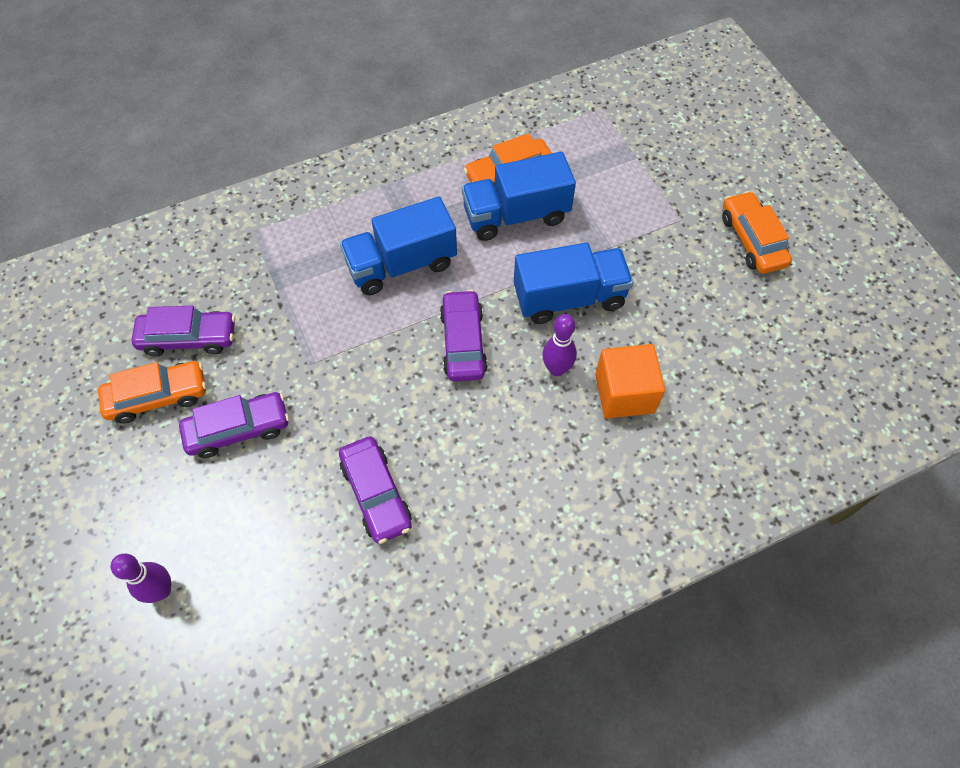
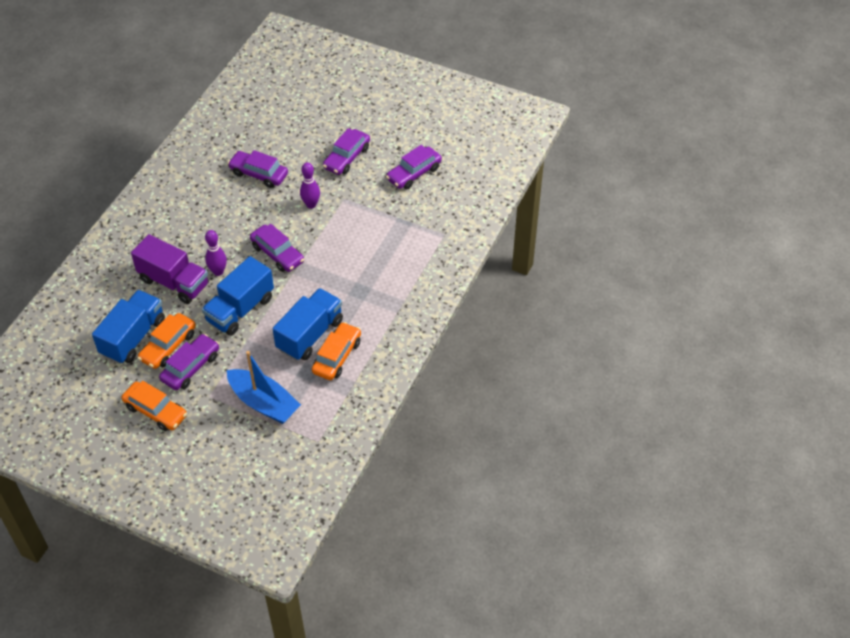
camera: 140 degrees right, 10 degrees down
orange car [98,361,206,423] -> orange car moved to [138,313,196,369]
purple bowling pin [110,554,171,603] -> purple bowling pin moved to [300,162,320,209]
blue truck [340,196,457,295] -> blue truck moved to [92,290,165,364]
orange cube [595,344,665,418] -> purple truck [131,234,209,304]
none -> purple car [159,334,219,390]
none -> blue boat [227,351,301,424]

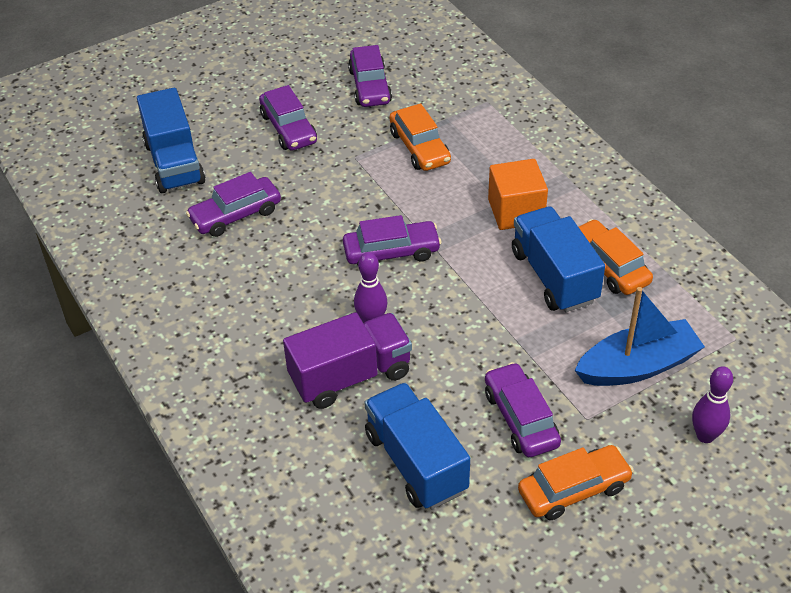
camera: 55 degrees left, 5 degrees down
orange car [138,313,196,369] -> orange car moved to [389,103,451,171]
blue truck [202,256,274,336] -> blue truck moved to [137,88,205,193]
purple bowling pin [300,162,320,209] -> purple bowling pin moved to [692,366,733,443]
none -> orange cube [488,159,548,230]

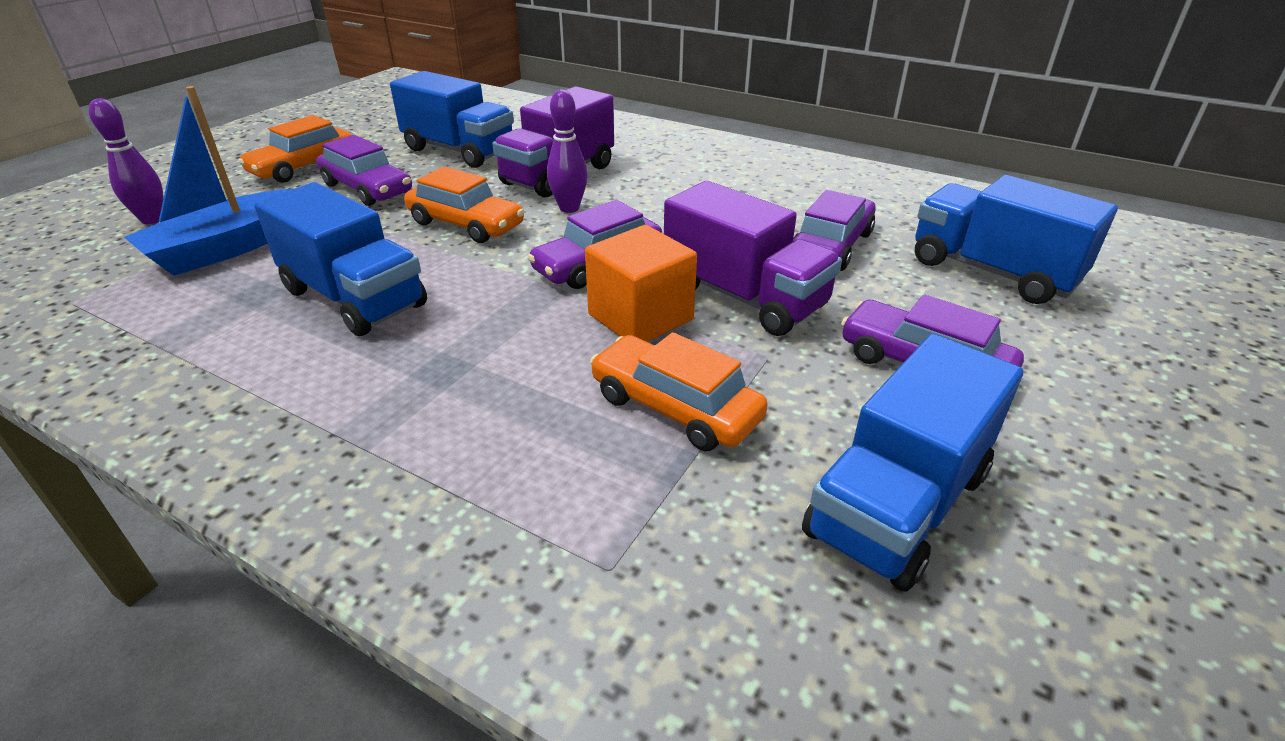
camera: 150 degrees right, 10 degrees down
purple car [348,45,392,107] -> blue truck [802,334,1023,592]
orange cube [488,159,548,230] -> orange cube moved to [585,225,697,342]
orange car [579,219,653,295] -> orange car moved to [404,166,525,243]
none -> purple truck [664,181,842,336]

